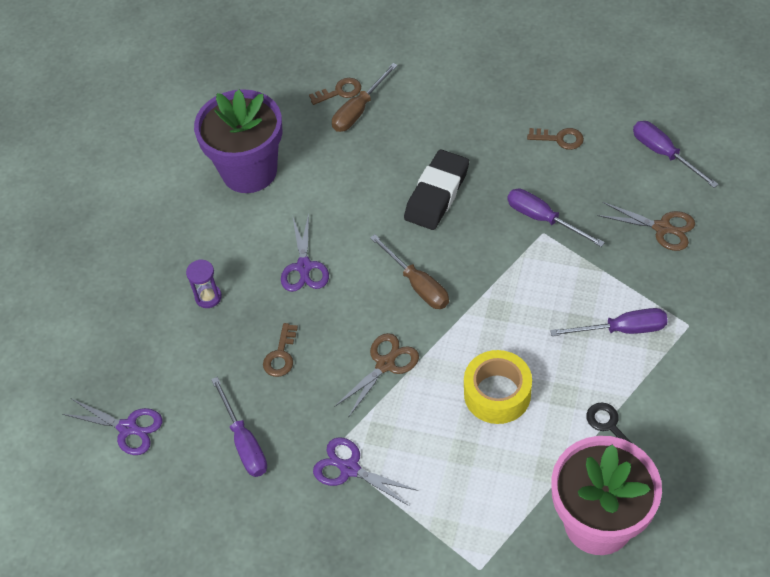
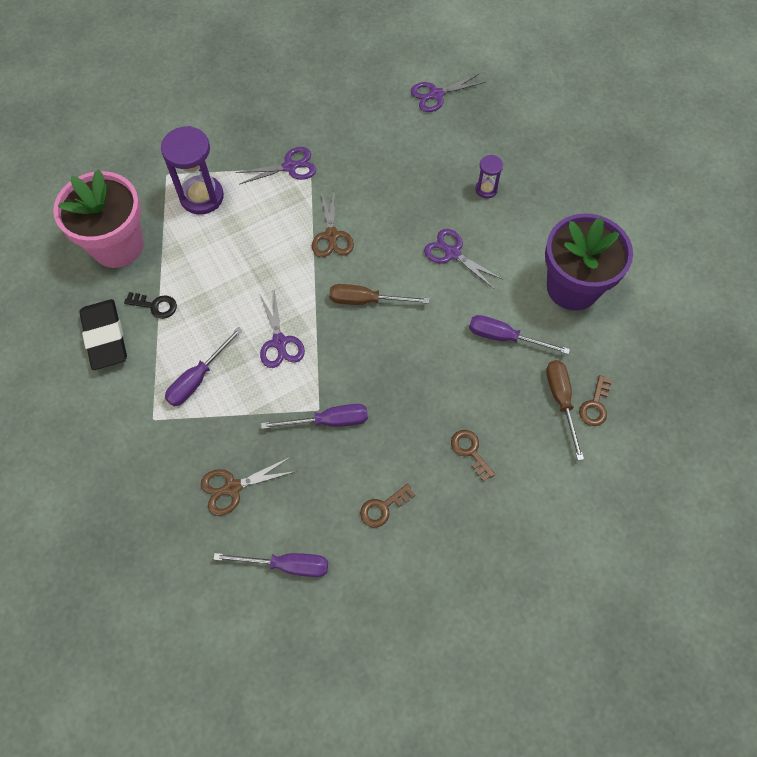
camera: 130 degrees right, 10 degrees up
purple screwdriver [211,377,267,477] -> purple screwdriver moved to [469,315,570,354]
brown key [263,323,298,377] -> brown key moved to [451,430,495,482]
black eraser [404,150,469,230] -> black eraser moved to [79,299,127,370]
yellow tape [464,350,532,424] -> none
none -> purple hourglass [161,126,224,215]
none -> purple scissors [260,291,305,368]

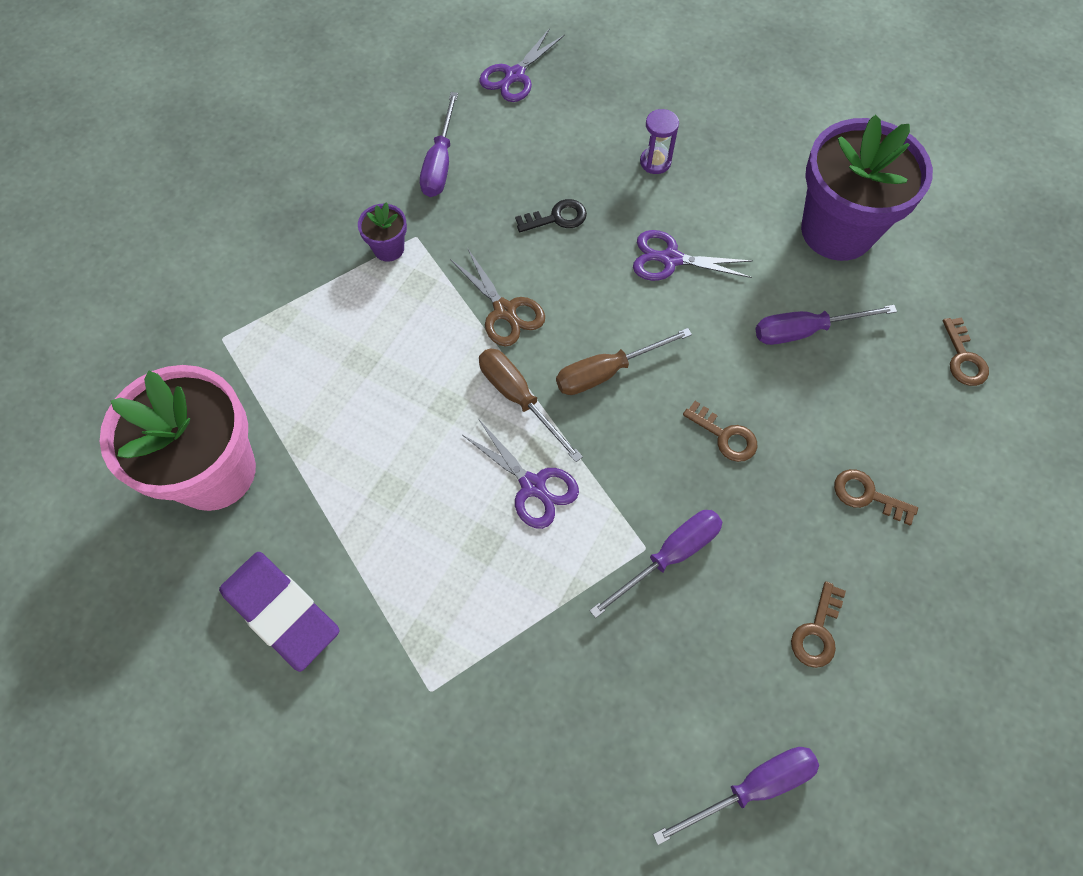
camera: 30 degrees left, 0 degrees up
black eraser [79,299,127,370] -> purple eraser [219,552,339,672]
black key [124,292,177,319] -> black key moved to [515,199,587,232]
purple hourglass [161,126,224,215] -> none
purple screwdriver [165,327,243,406] -> purple screwdriver moved to [420,92,458,197]
brown scissors [201,457,297,516] -> none
purple scissors [236,147,316,185] -> purple flower pot [358,202,407,262]
brown screwdriver [546,360,584,461] -> brown screwdriver moved to [479,348,583,462]
none -> brown key [683,401,757,462]

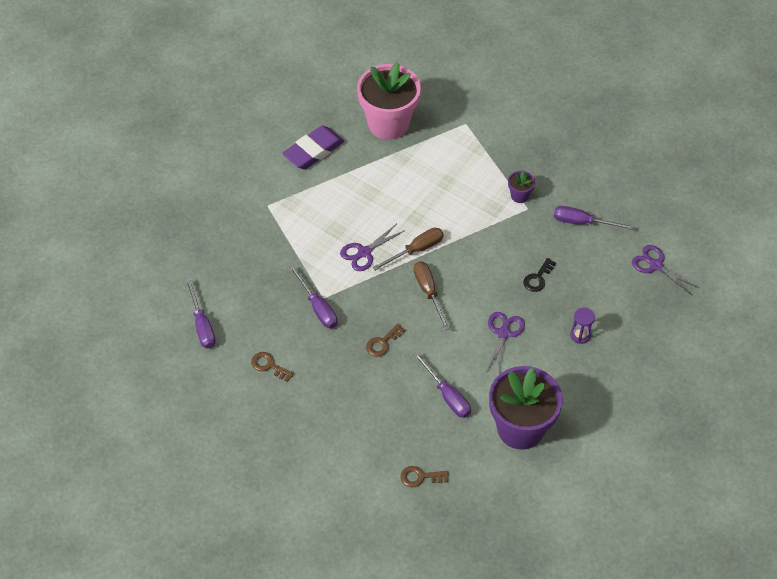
camera: 95 degrees right, 10 degrees down
brown scissors [450,249,545,346] -> none
black key [515,199,587,232] -> black key turned 45 degrees clockwise [523,258,556,292]
purple screwdriver [755,305,897,345] -> purple screwdriver turned 150 degrees clockwise [413,352,471,418]
brown key [834,469,918,525] -> none

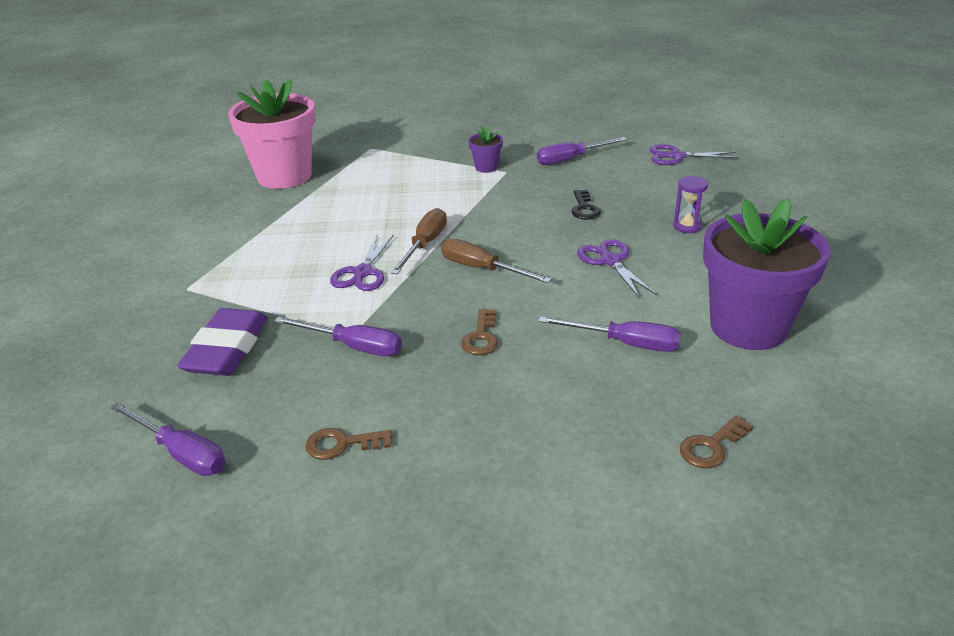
camera: 35 degrees left, 20 degrees down
purple eraser [282,126,344,169] -> purple eraser moved to [177,308,268,376]

